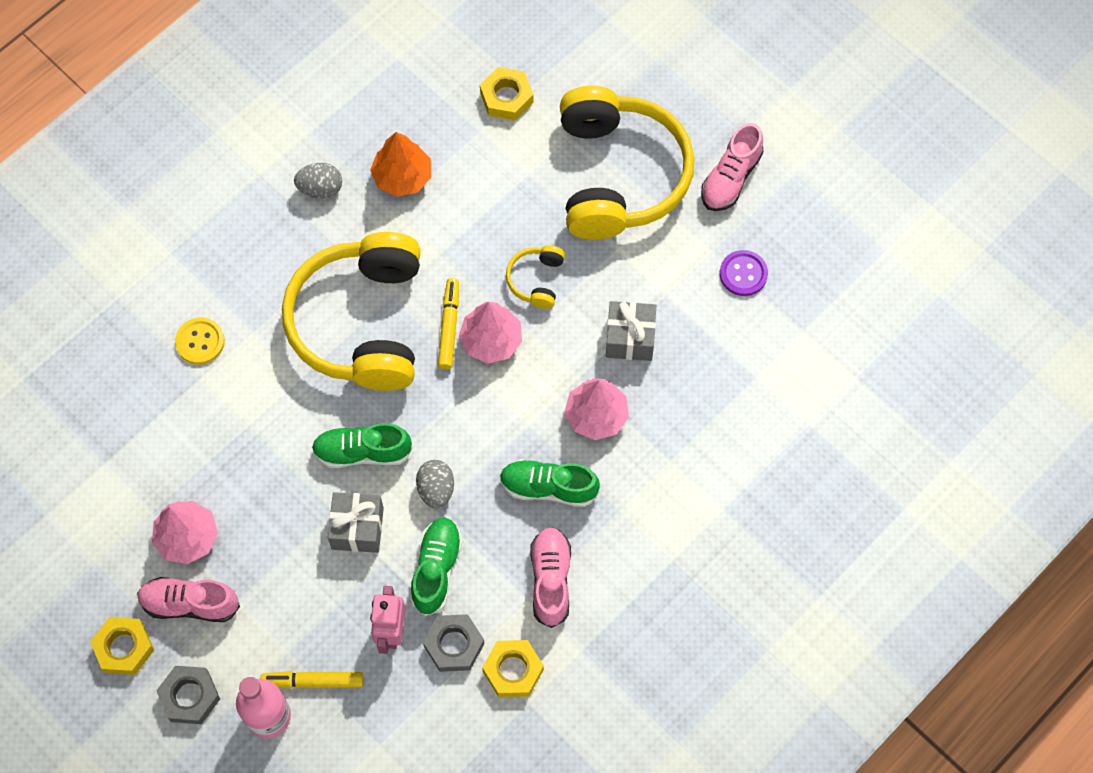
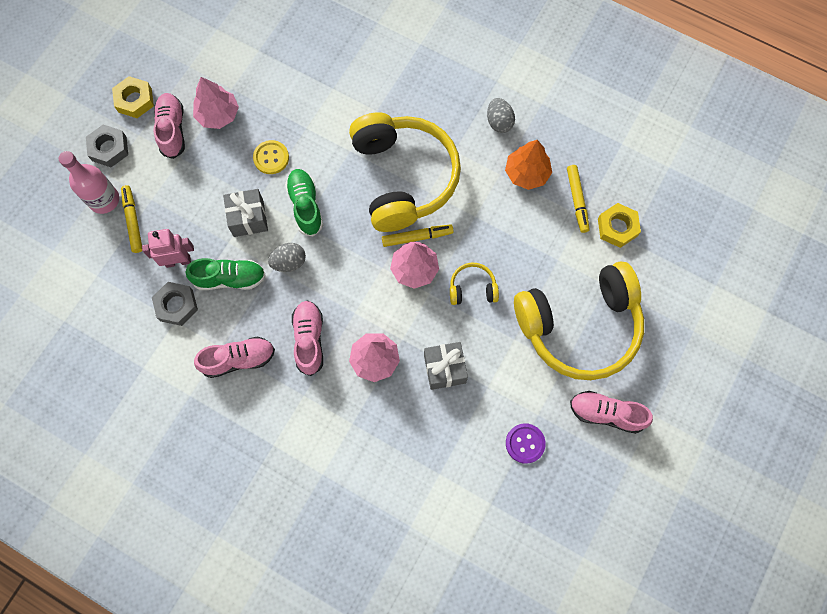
camera: 75 degrees right, 5 degrees up
yellow button [175,317,225,365] -> yellow button moved to [253,140,289,174]
yellow headphones [282,232,421,391] -> yellow headphones turned 90 degrees clockwise [349,112,461,232]
yellow nut [482,640,544,697] -> none
green shoe [500,459,600,507] -> pink shoe [292,300,323,376]
none -> yellow marker [567,165,590,233]

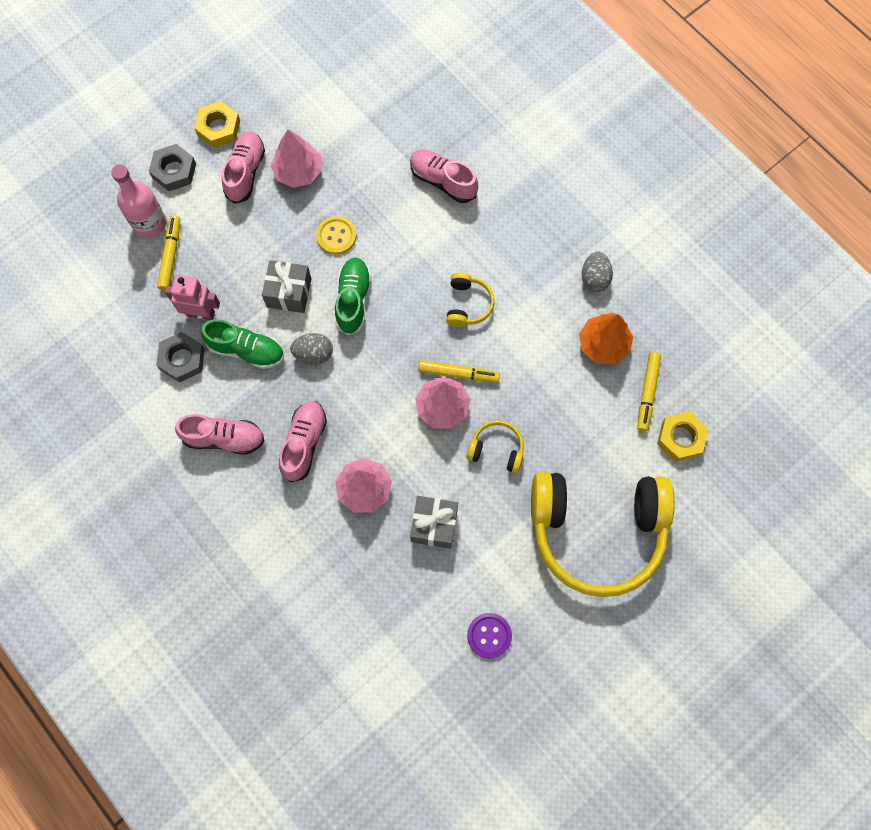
camera: 20 degrees right, 0 degrees up
yellow headphones [349,112,461,232] -> yellow headphones [446,273,494,327], size x0.41
pink shoe [570,391,653,434] -> pink shoe moved to [410,149,478,203]

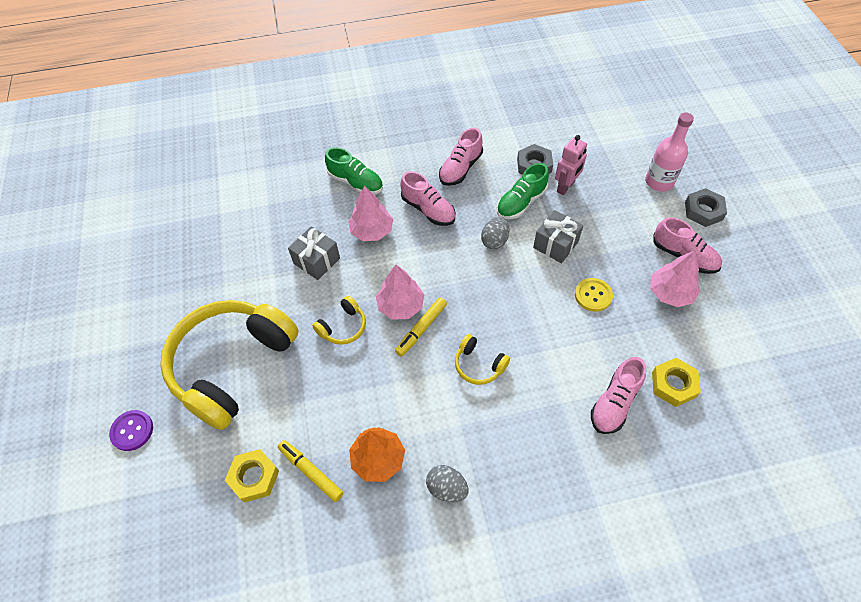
camera: 120 degrees right, 15 degrees down
yellow marker [157,215,180,291] -> none
yellow nut [194,101,240,148] -> yellow nut moved to [652,358,701,407]
green shoe [335,257,371,335] -> green shoe moved to [325,147,383,195]
pink shoe [410,149,478,203] -> pink shoe turned 150 degrees clockwise [591,357,646,434]
purple button [467,613,512,659] -> purple button moved to [109,410,153,451]

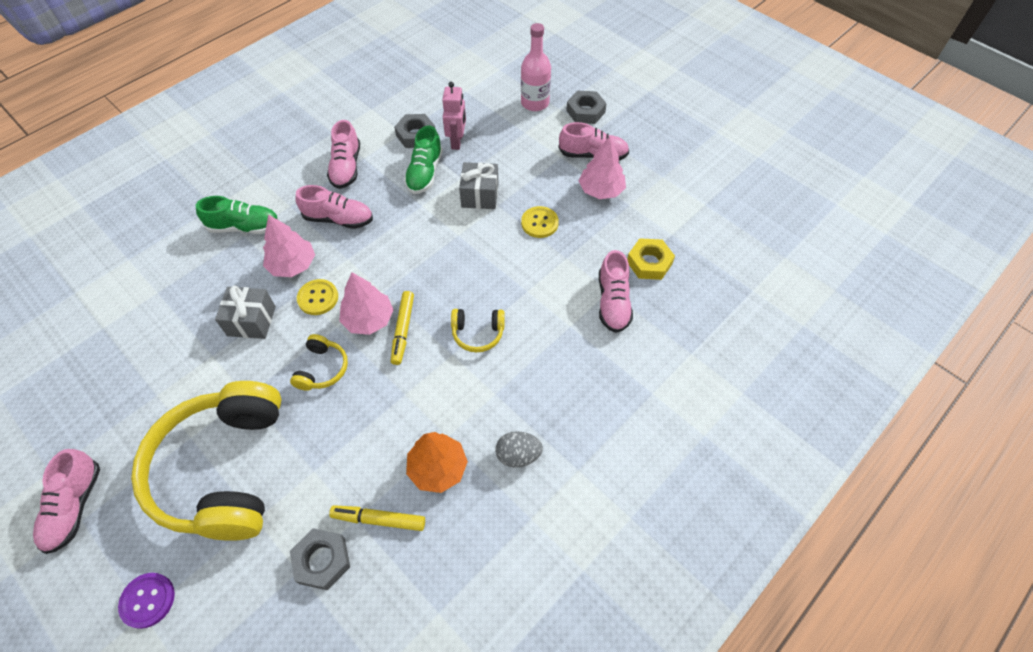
camera: 35 degrees left, 0 degrees up
yellow nut [225,449,279,503] -> grey nut [290,528,350,590]
grey egg [481,217,510,249] -> none
none -> pink shoe [33,449,100,554]
none -> yellow button [297,279,338,315]

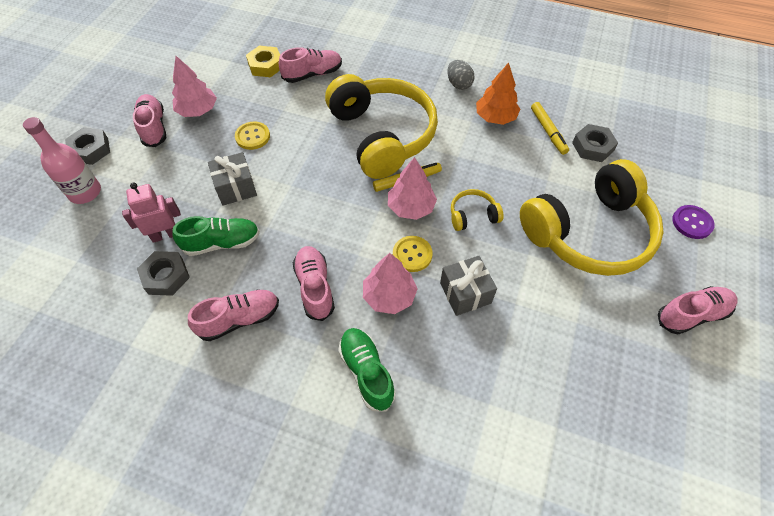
camera: 115 degrees left, 0 degrees up
yellow headphones [451,309,505,353] -> yellow headphones [325,74,438,179], size x2.45

